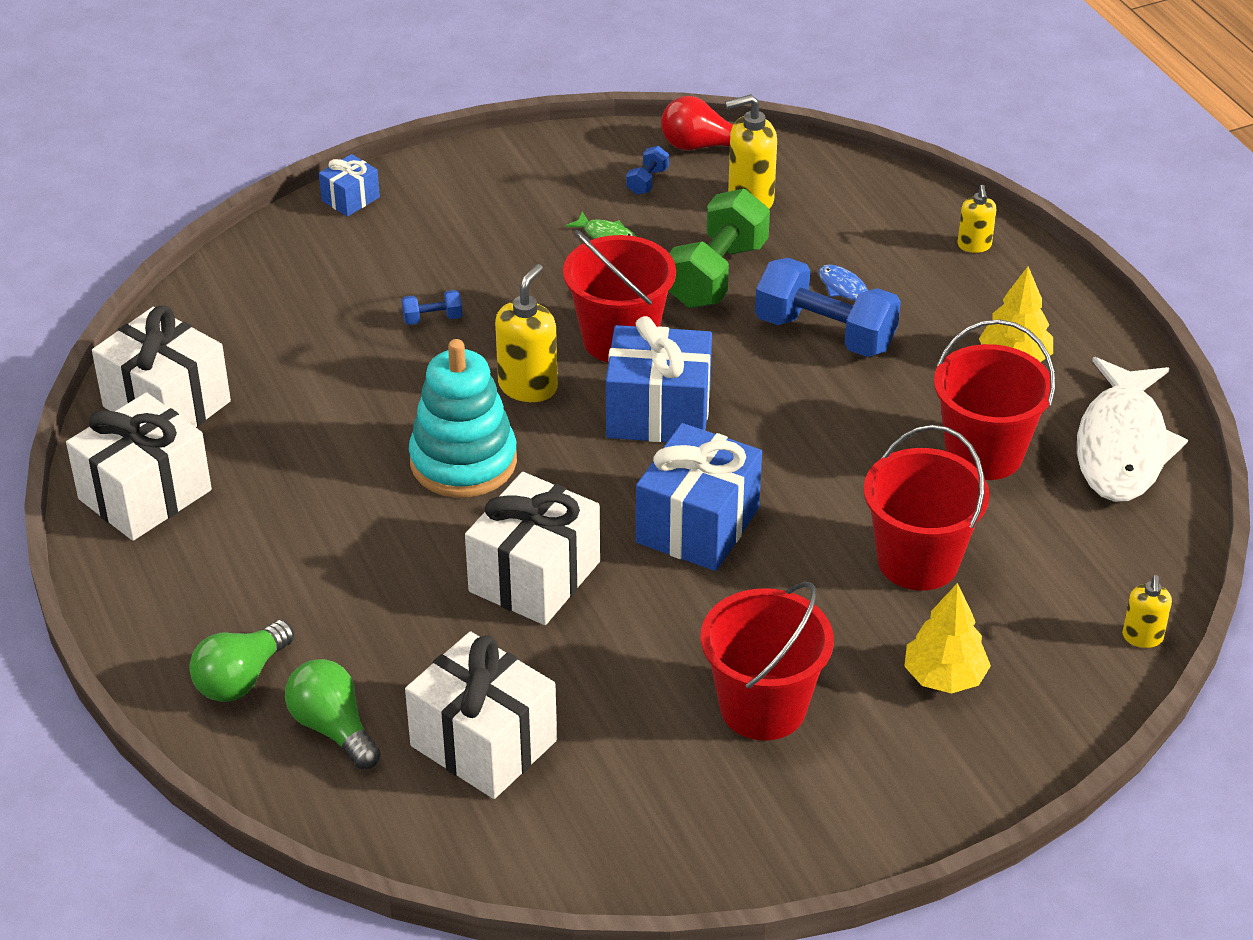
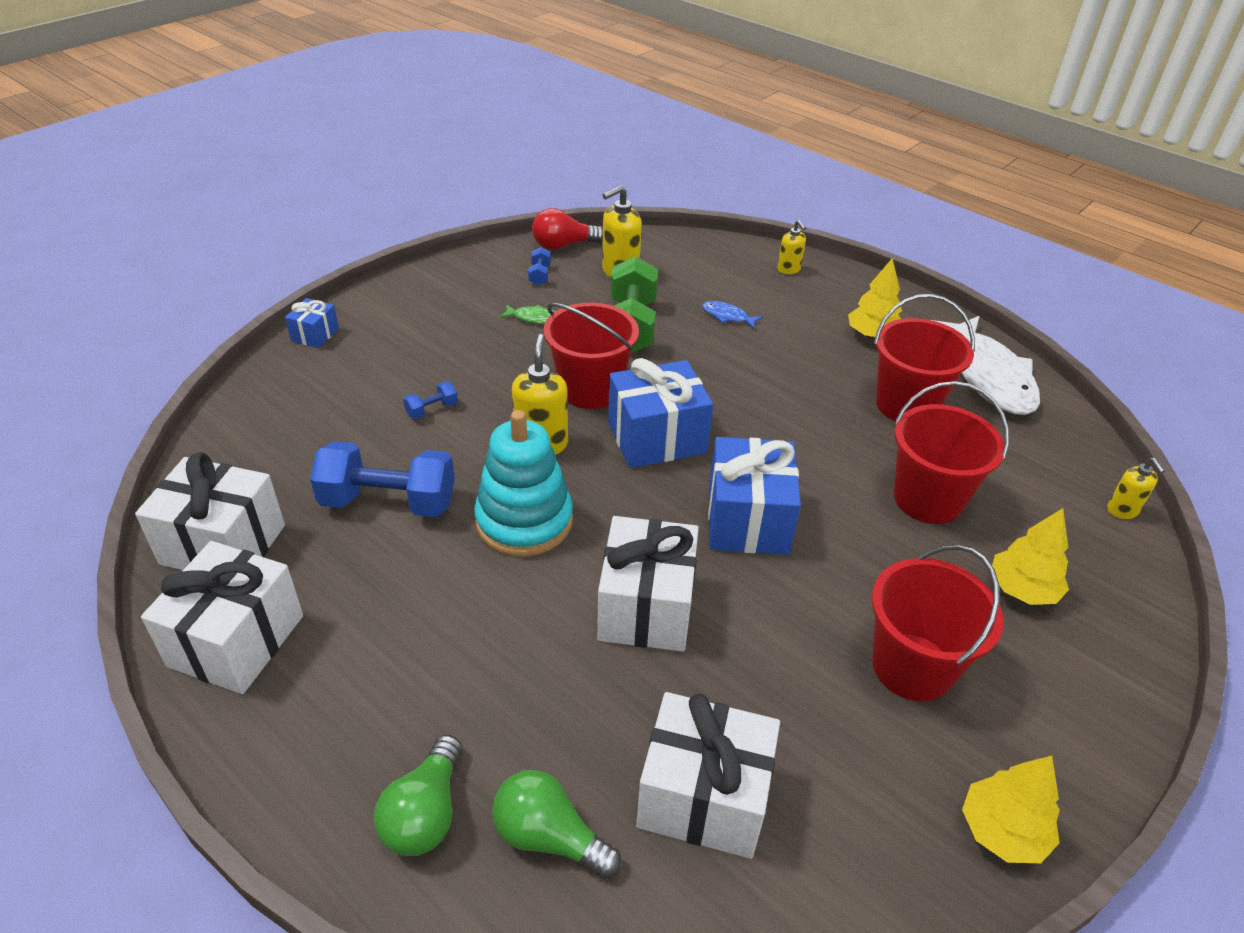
camera: 25 degrees left, 0 degrees up
blue dumbbell [755,258,901,357] -> blue dumbbell moved to [310,441,455,517]
none -> yellow tree [962,756,1060,863]

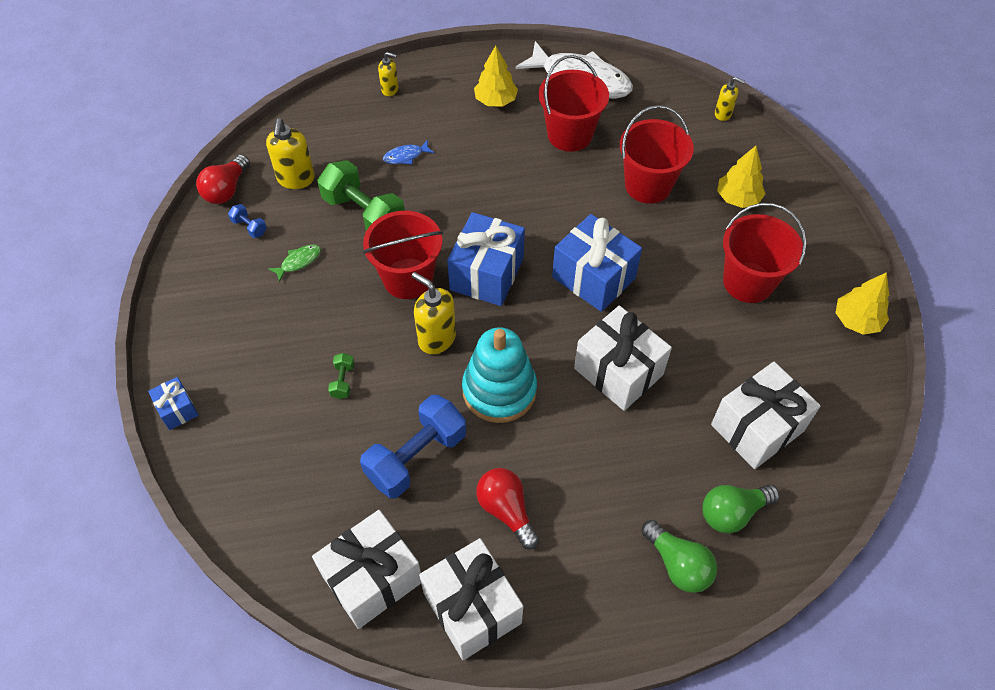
camera: 50 degrees left, 15 degrees up
blue dumbbell [403,381,458,419] -> green dumbbell [328,353,355,399]
none -> red light bulb [476,468,539,549]

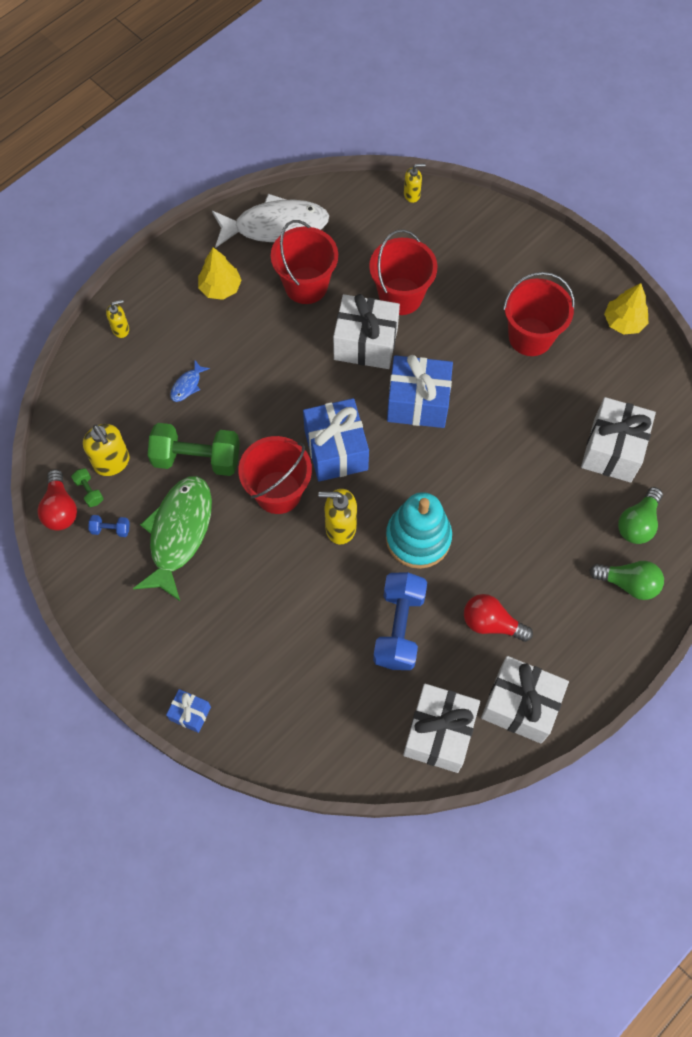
camera: 35 degrees left, 10 degrees up
green fish [268,244,321,282] -> green fish [133,476,212,601], size x2.45
green dumbbell [328,353,355,399] -> green dumbbell moved to [71,468,104,507]
white gift [574,306,672,411] -> white gift moved to [333,294,400,369]
yellow tree [717,146,765,208] -> none

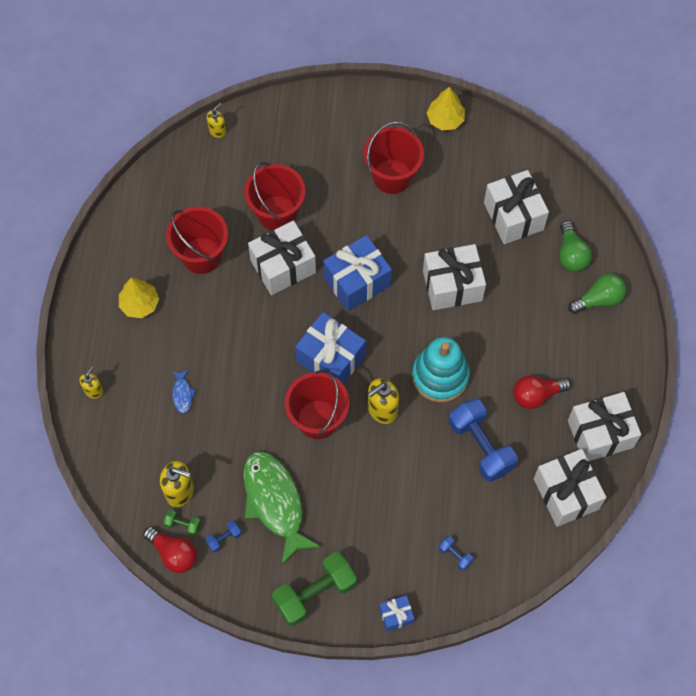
camera: 40 degrees left, 0 degrees up
green dumbbell [148,423,240,476] -> green dumbbell moved to [272,552,357,626]
white fish [212,194,329,248] -> none
none -> white gift [423,244,486,310]
none -> blue dumbbell [439,536,474,571]

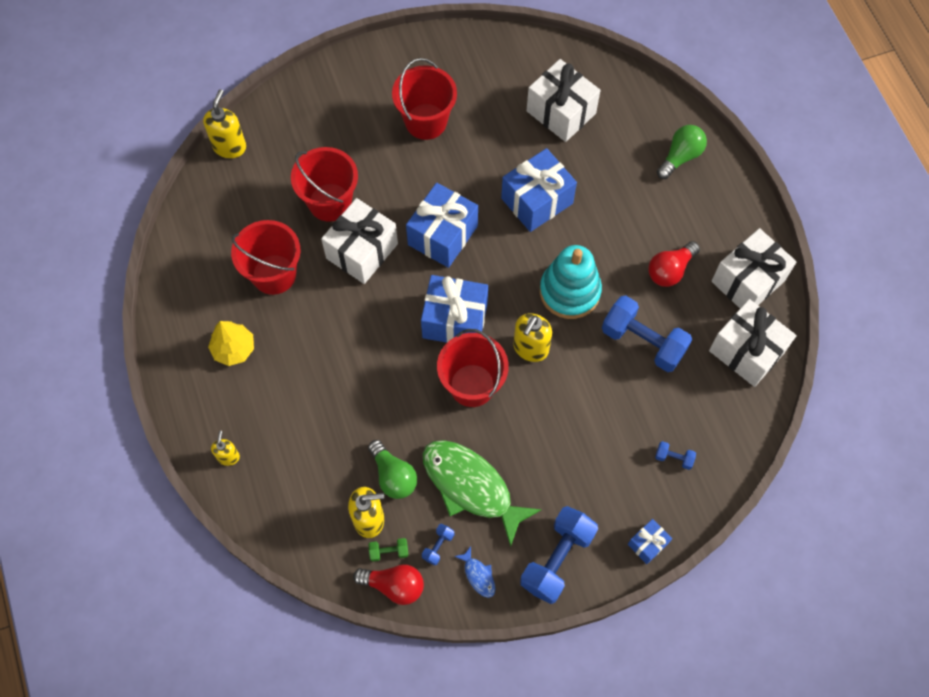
camera: 25 degrees left, 0 degrees up
blue fish [171,369,196,413] -> blue fish moved to [454,546,496,598]
yellow soap dispenser [207,103,226,138] -> yellow soap dispenser [203,89,246,158], size x1.67
green dumbbell [272,552,357,626] -> blue dumbbell [520,506,598,604]
white gift [423,244,486,310] -> blue gift [501,148,577,232]
yellow tree [426,87,465,130] -> none
green light bulb [559,221,592,272] -> green light bulb moved to [368,440,417,499]

